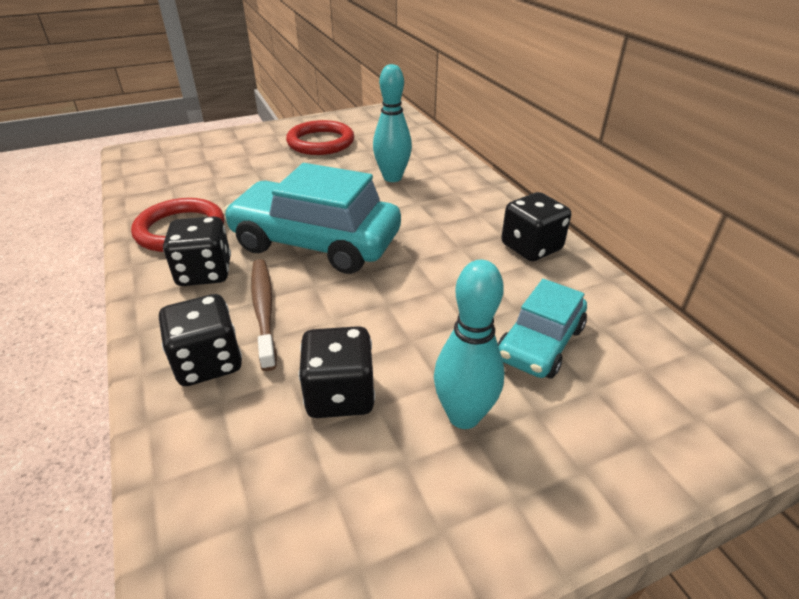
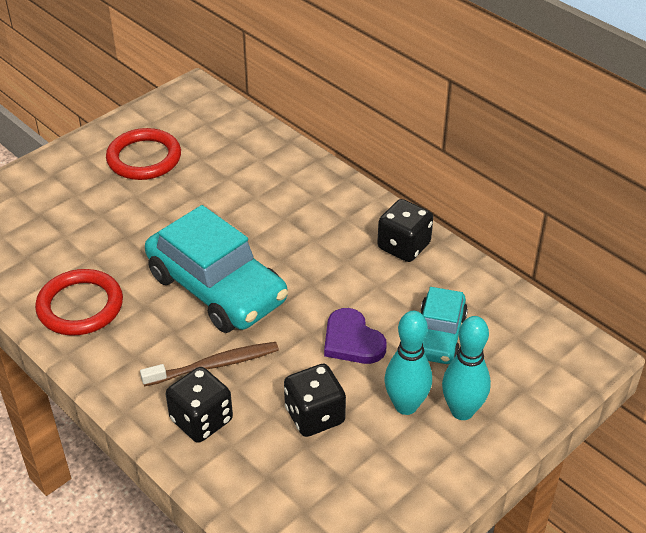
camera: 20 degrees left, 5 degrees up
black dice [163,216,231,286] -> none
turquoise car [223,163,401,274] -> turquoise car turned 135 degrees counterclockwise [145,205,288,333]
brown toothbrush [251,259,277,371] -> brown toothbrush turned 105 degrees clockwise [140,342,279,386]
turquoise bowling pin [373,64,412,182] -> turquoise bowling pin moved to [442,316,491,420]
none -> purple heart [324,308,387,364]

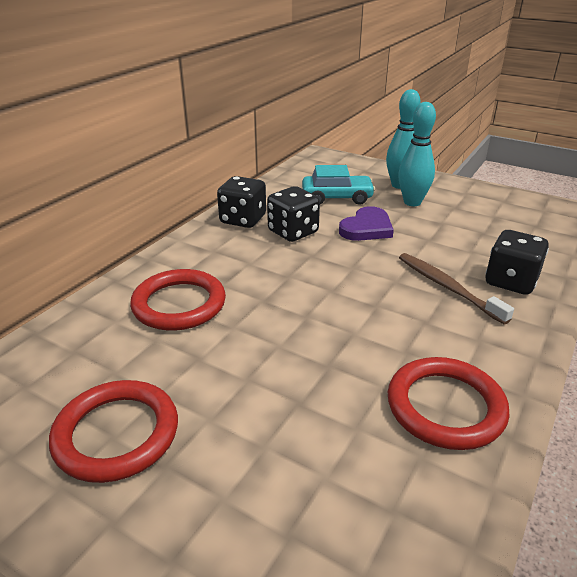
camera: 105 degrees left, 10 degrees down
turquoise car [145,205,288,333] -> none
black dice [284,364,346,437] -> black dice moved to [267,186,320,242]
none -> red ring [130,269,226,331]

